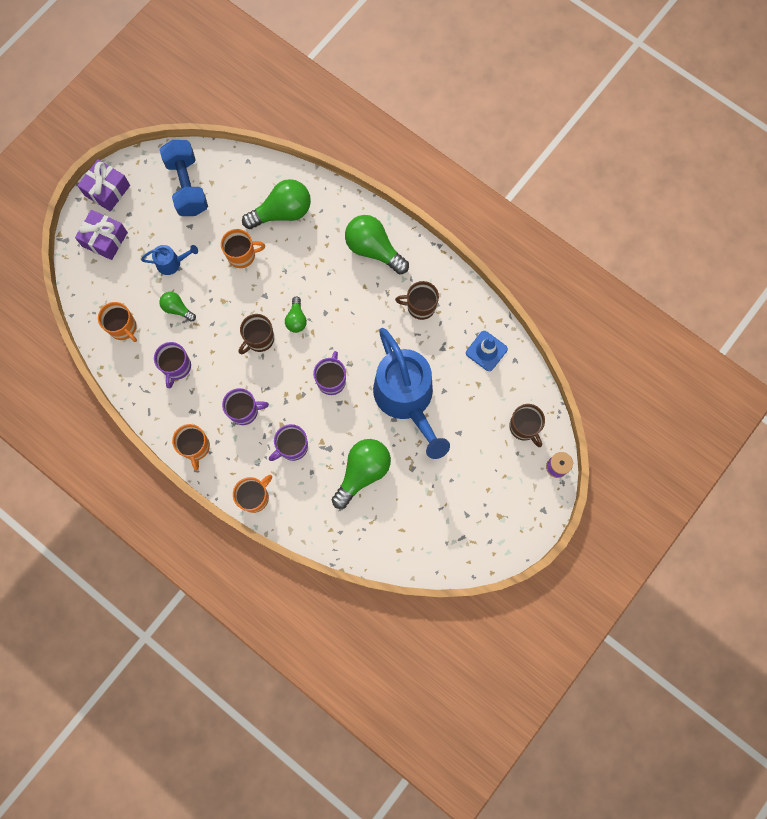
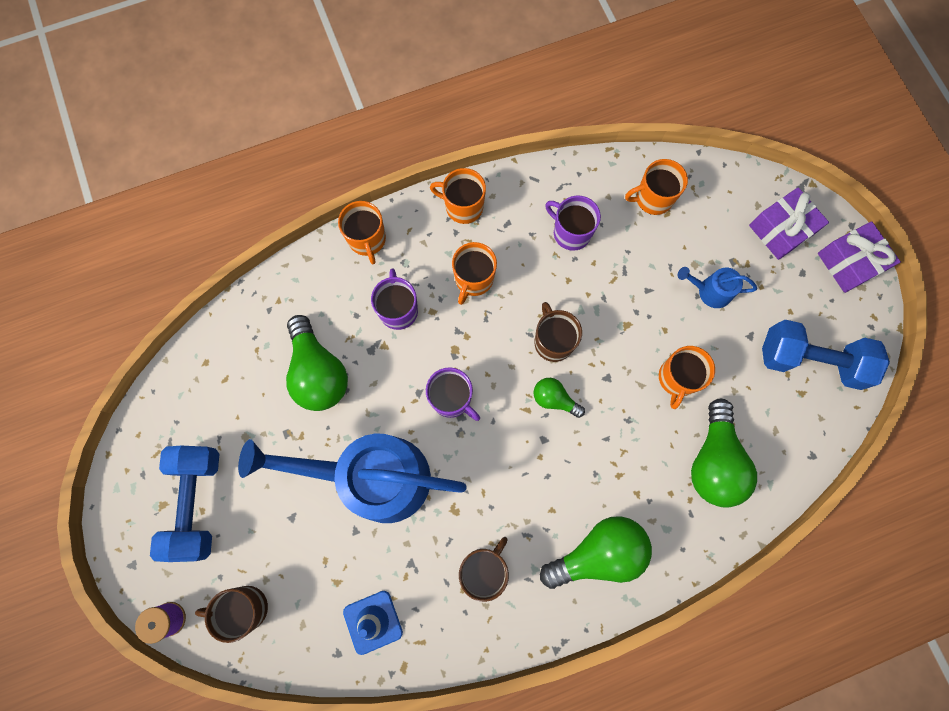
camera: 120 degrees right, 0 degrees up
blue watering can [141,245,198,275] -> blue watering can turned 75 degrees clockwise [678,267,757,308]
green light bulb [159,292,196,322] -> none
purple mug [222,388,269,425] -> orange mug [452,242,497,305]
none -> blue dumbbell [150,446,219,562]

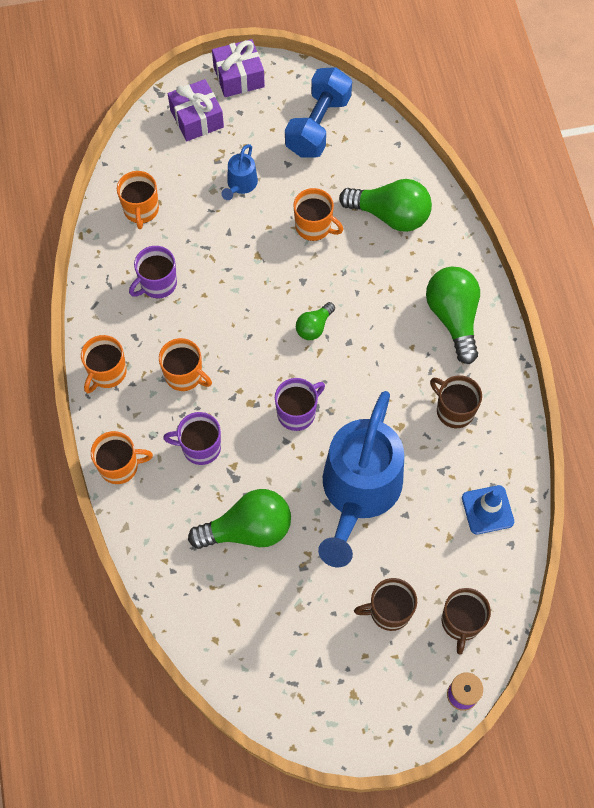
camera: 80 degrees left, 10 degrees down
blue dumbbell [150,446,219,562] -> none
brown mug [535,302,582,362] -> brown mug moved to [354,578,417,631]

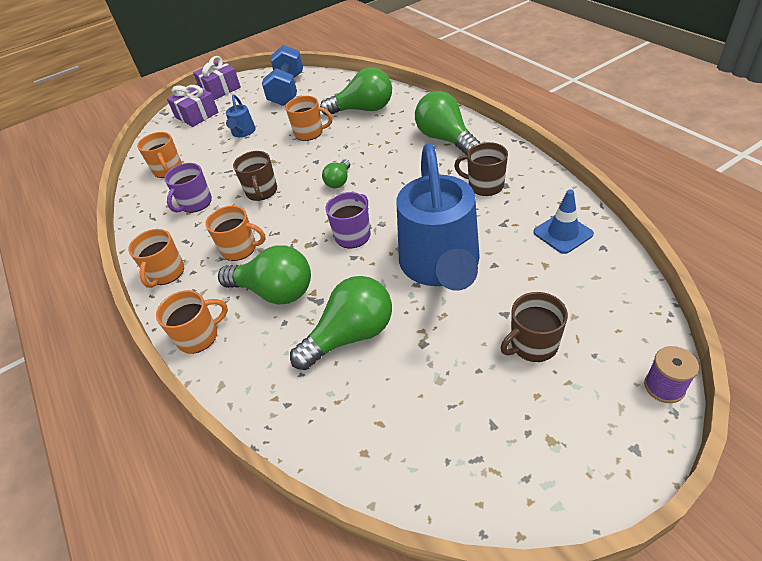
camera: 15 degrees left, 20 degrees down
purple mug [163,412,221,465] -> green light bulb [218,245,311,305]
brown mug [442,588,491,655] -> brown mug moved to [233,151,277,201]

